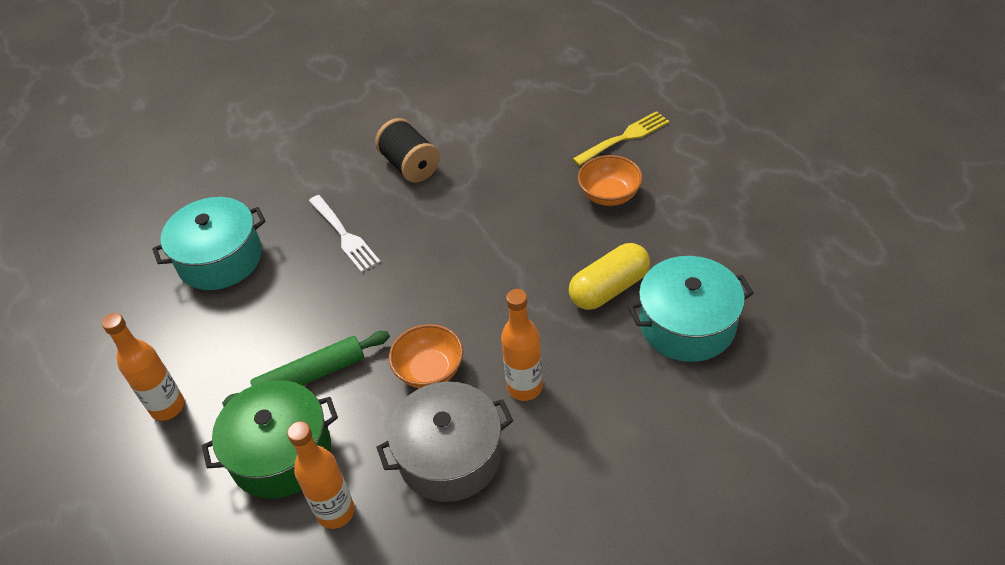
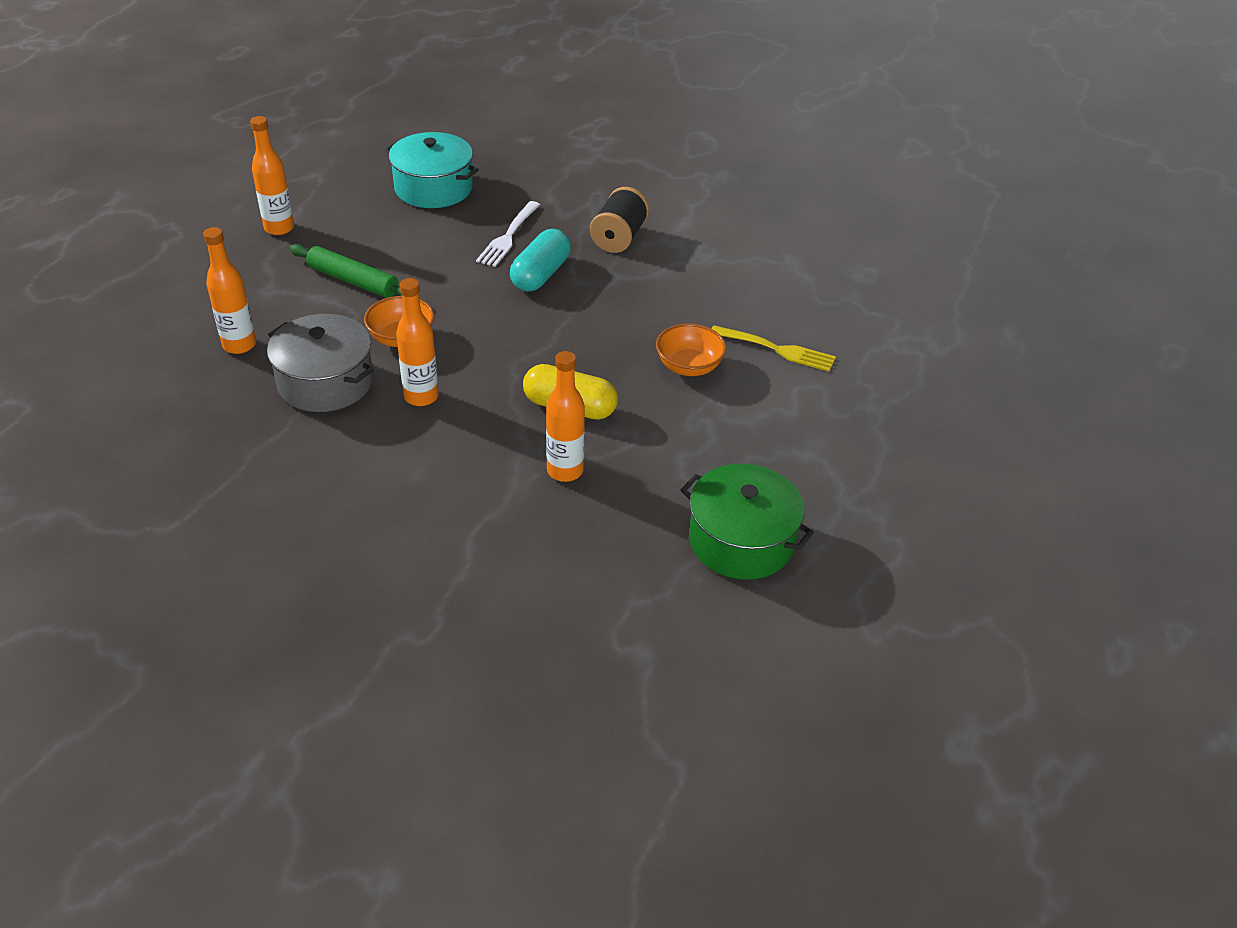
camera: 50 degrees right, 5 degrees down
green pot [202,380,338,499] -> green pot moved to [681,464,814,580]
turquoise pot [628,256,754,362] -> orange bottle [546,351,585,482]
none -> turquoise capsule [510,229,571,292]

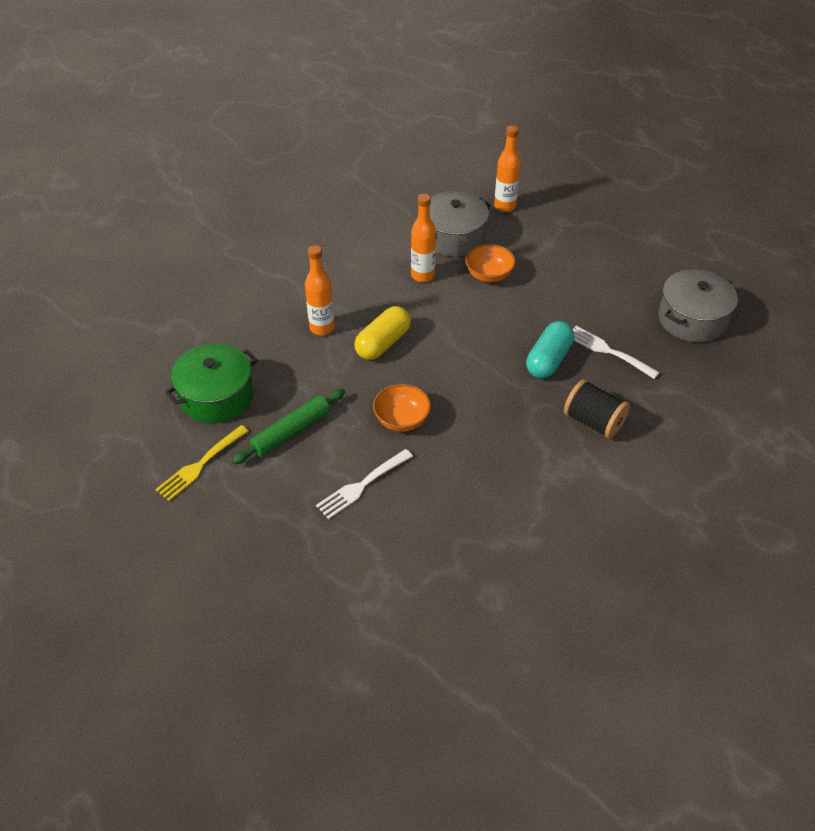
camera: 110 degrees right, 5 degrees up
orange bottle [250,116,294,235] -> none
green rolling pin [289,244,402,298] -> green rolling pin moved to [232,389,345,464]
turquoise pot [385,132,479,208] -> grey pot [658,269,738,342]
turquoise capsule [510,229,571,292] -> turquoise capsule turned 75 degrees clockwise [526,321,574,378]
yellow fork [711,325,836,372] -> yellow fork moved to [155,425,249,501]
none -> white fork [316,449,413,519]

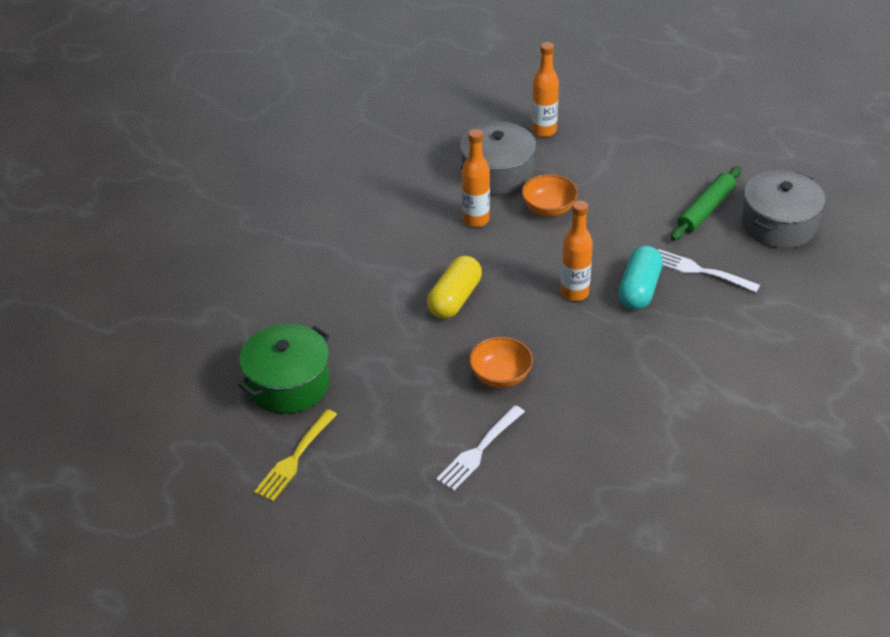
camera: 10 degrees left, 5 degrees down
green rolling pin [232,389,345,464] -> green rolling pin moved to [671,166,741,241]
orange bottle [305,245,334,335] -> orange bottle moved to [561,201,593,301]
black spool [564,379,630,439] -> none

